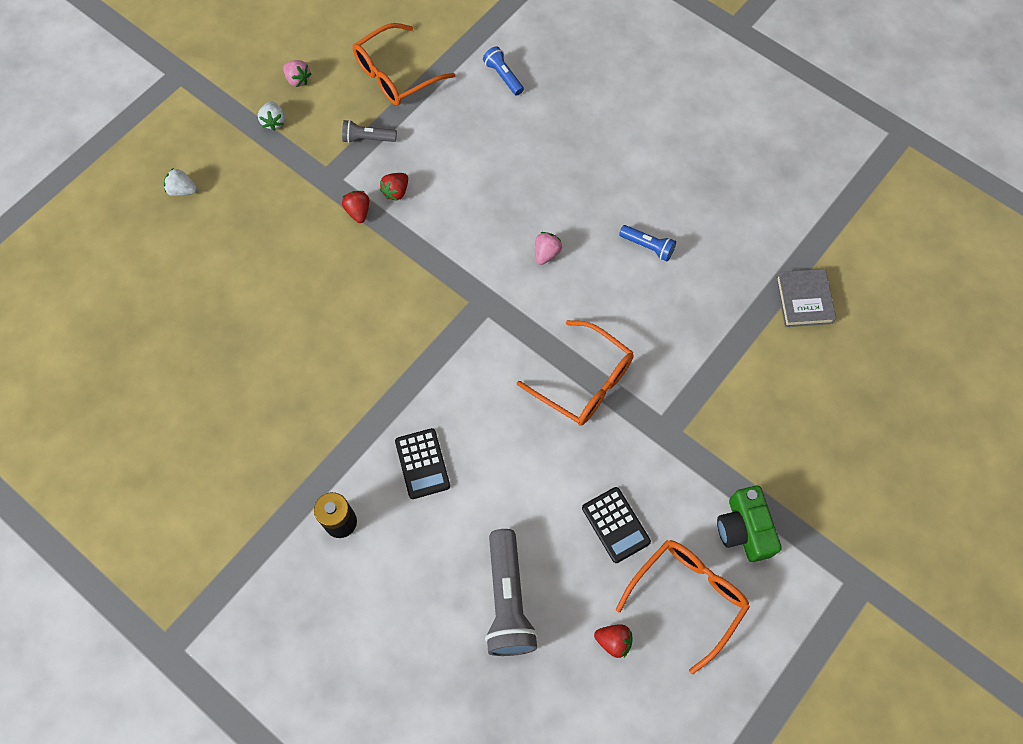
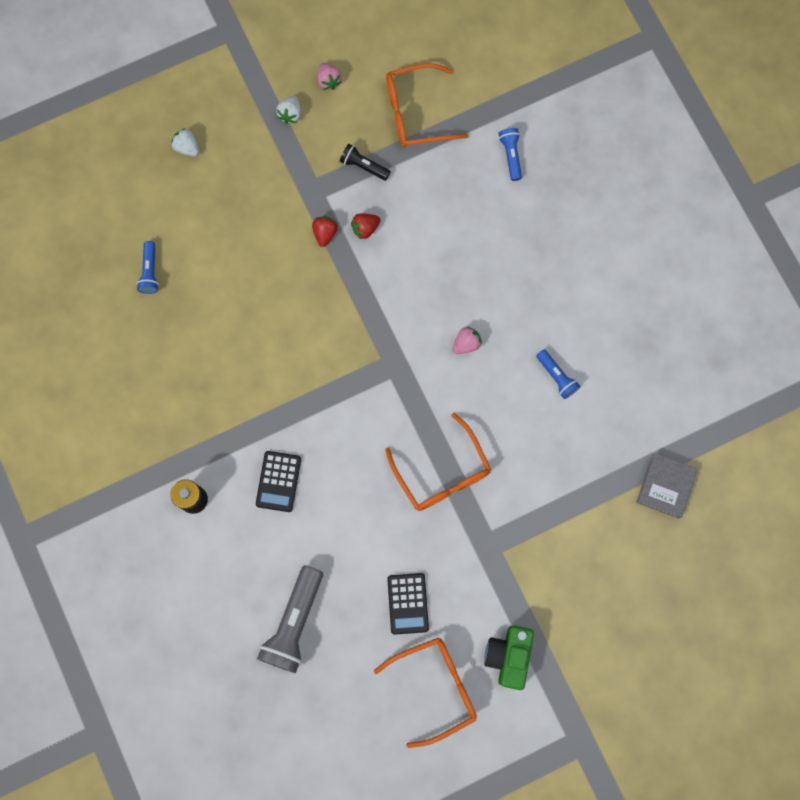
camera: 25 degrees right, 10 degrees up
grey flashlight [342,120,397,143] -> black flashlight [340,144,391,181]
red strawberry [594,624,632,658] -> none
none -> blue flashlight [136,241,159,294]

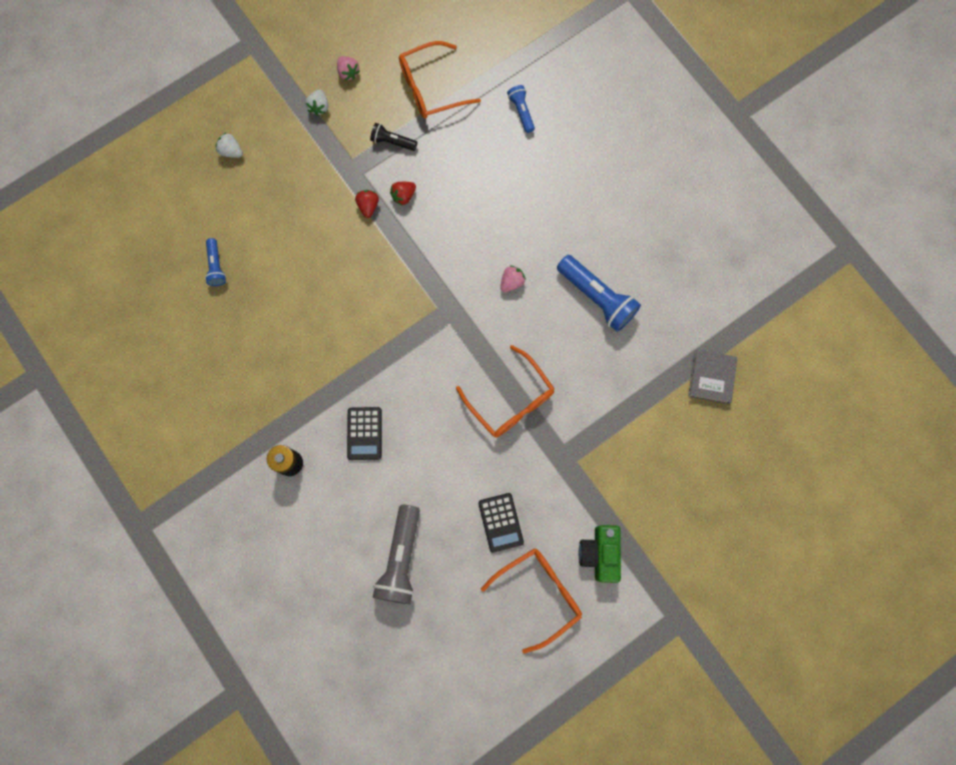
camera: 10 degrees left, 0 degrees up
blue flashlight [536,350,580,399] -> blue flashlight [557,255,641,332], size x1.88

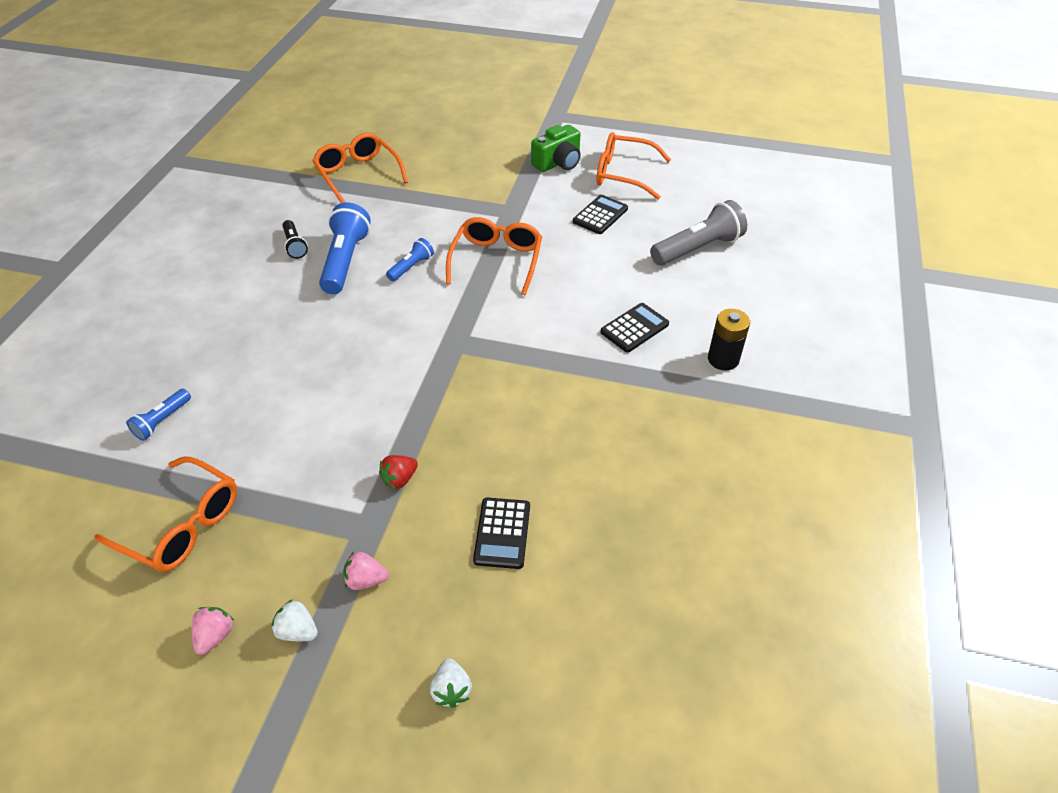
camera: 130 degrees left, 30 degrees down
blue flashlight [205,238,226,286] -> blue flashlight moved to [386,238,434,281]
white strawberry [306,89,328,116] -> white strawberry turned 120 degrees counterclockwise [272,599,318,641]
black flashlight [370,123,418,151] -> black flashlight moved to [282,220,308,259]
red strawberry [390,182,416,206] -> none
pink strawberry [500,266,526,292] -> pink strawberry moved to [343,552,388,590]
grey book [688,350,737,404] -> orange glasses [312,133,408,203]
none -> black calculator [473,497,530,569]

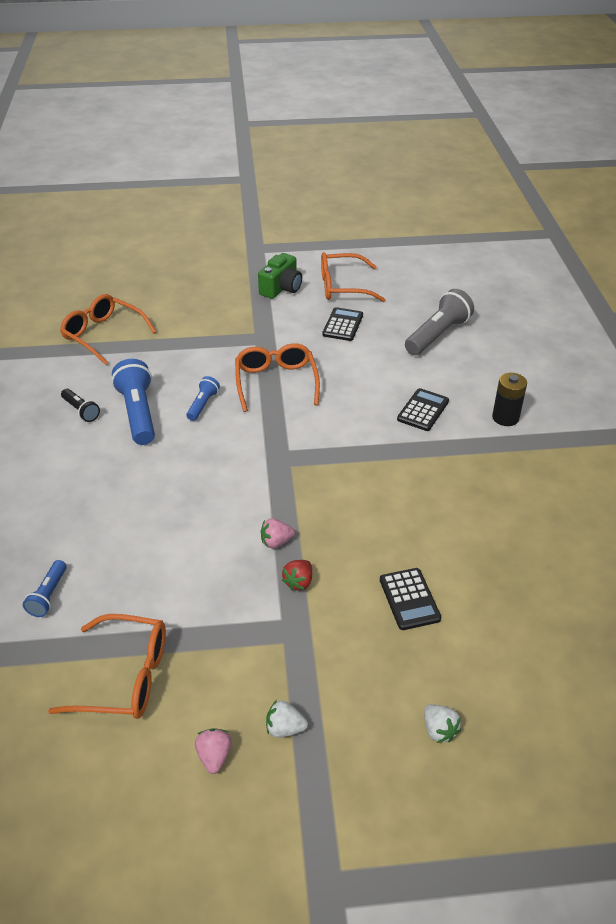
camera: 20 degrees left, 5 degrees down
pink strawberry [343,552,388,590] -> pink strawberry moved to [261,519,295,548]

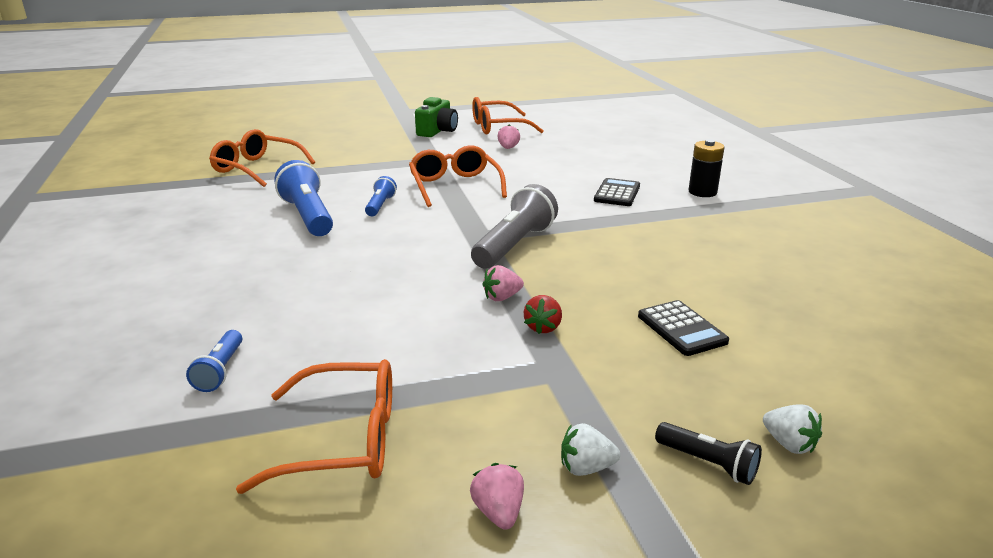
camera: 10 degrees left, 15 degrees down
black flashlight [61,389,100,422] -> black flashlight moved to [655,422,762,485]
black calculator [322,307,363,341] -> pink strawberry [497,125,520,149]
grey flashlight [405,289,474,355] -> grey flashlight moved to [471,184,558,269]

